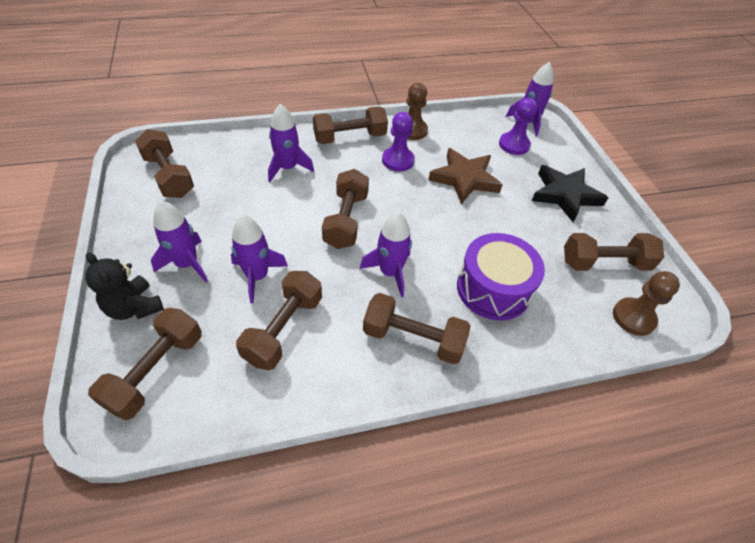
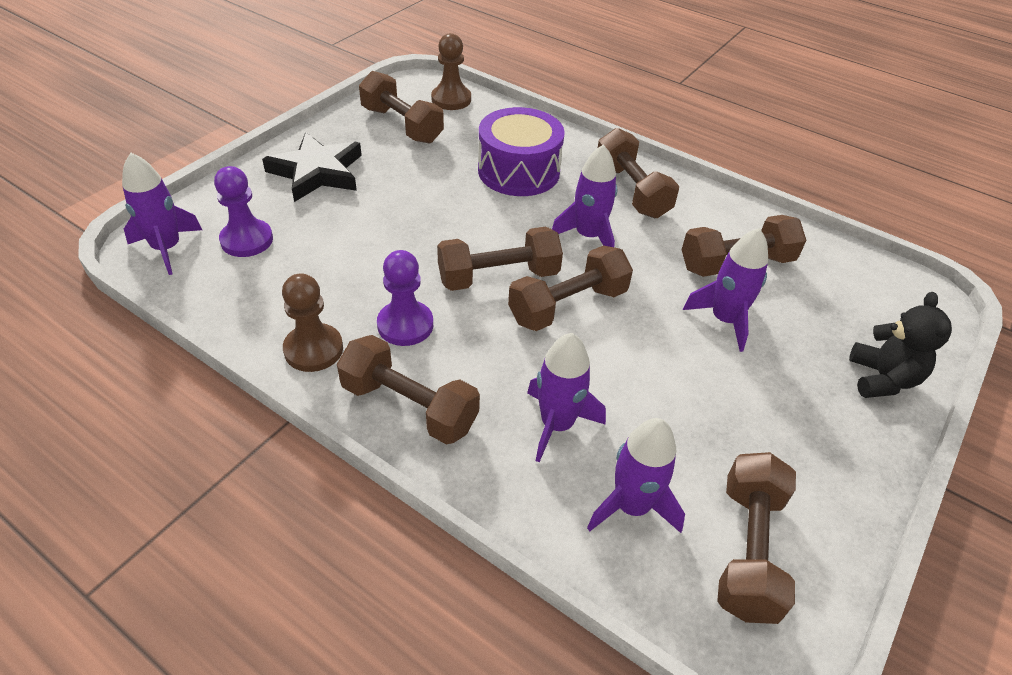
camera: 130 degrees left, 5 degrees down
brown dumbbell [88,308,202,420] -> brown dumbbell moved to [437,226,563,291]
purple rocket [151,200,208,282] -> purple rocket moved to [587,418,685,533]
brown star [428,148,503,204] -> none

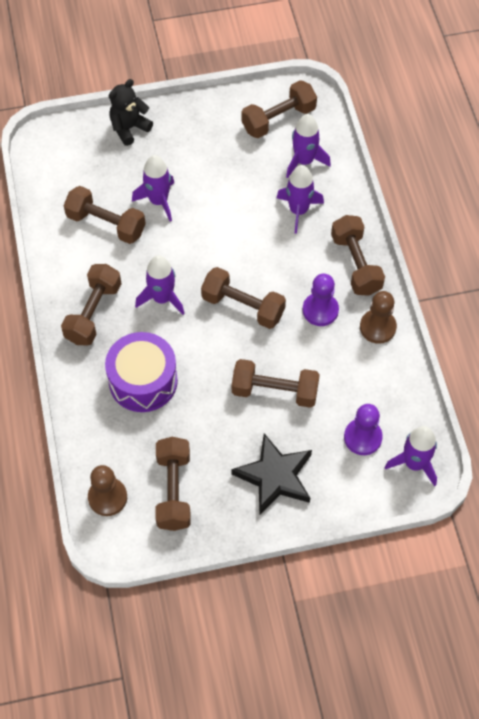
camera: 135 degrees left, 15 degrees up
brown dumbbell [508,246,633,331] -> brown dumbbell moved to [232,359,320,408]

